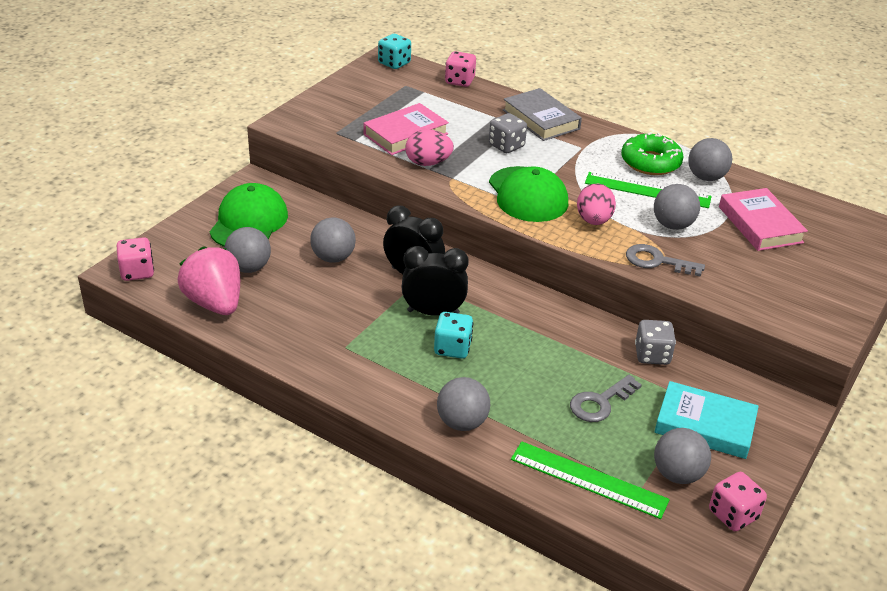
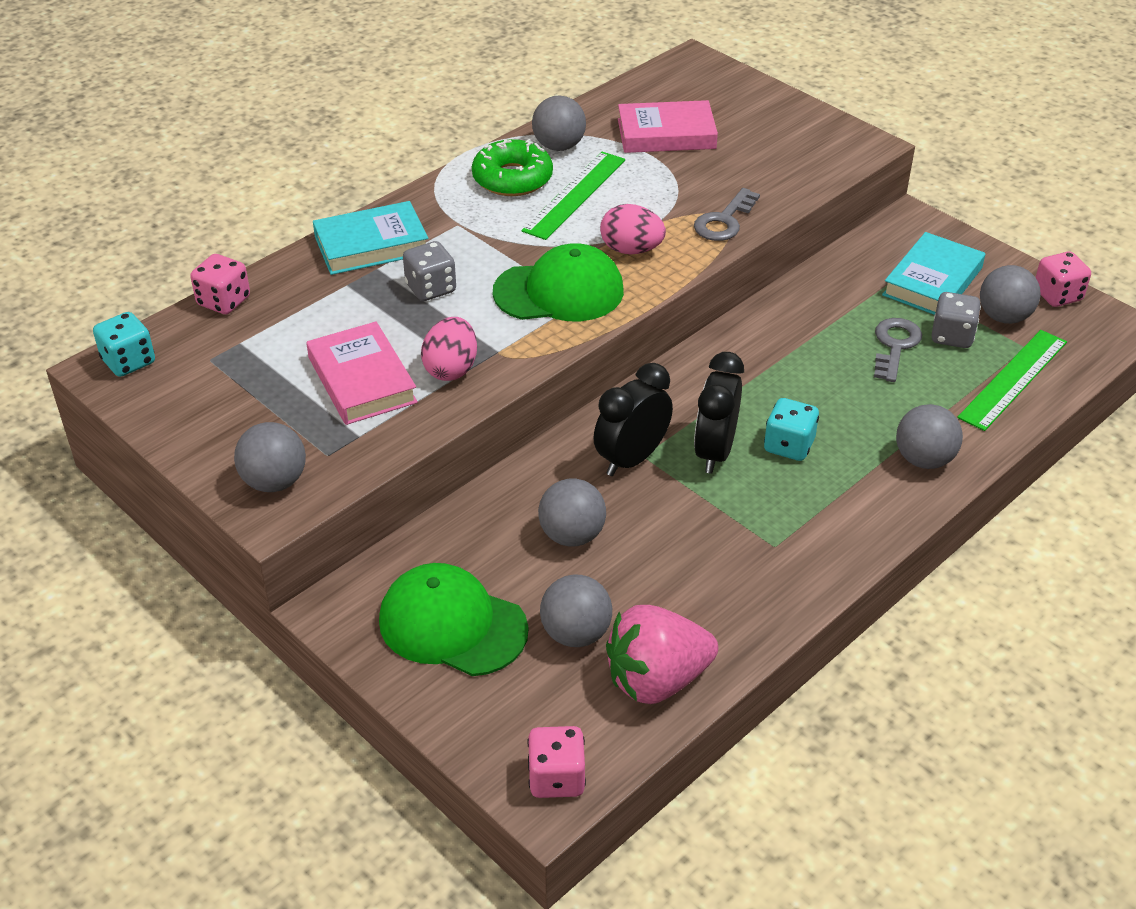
camera: 75 degrees left, 5 degrees up
grey book [503,88,582,141] -> turquoise book [313,201,428,275]
grey key [570,375,642,422] -> grey key turned 135 degrees counterclockwise [874,318,922,382]
grey dice [635,320,676,365] -> grey dice moved to [931,292,981,348]
grey ball [654,184,700,230] -> grey ball moved to [234,422,306,492]

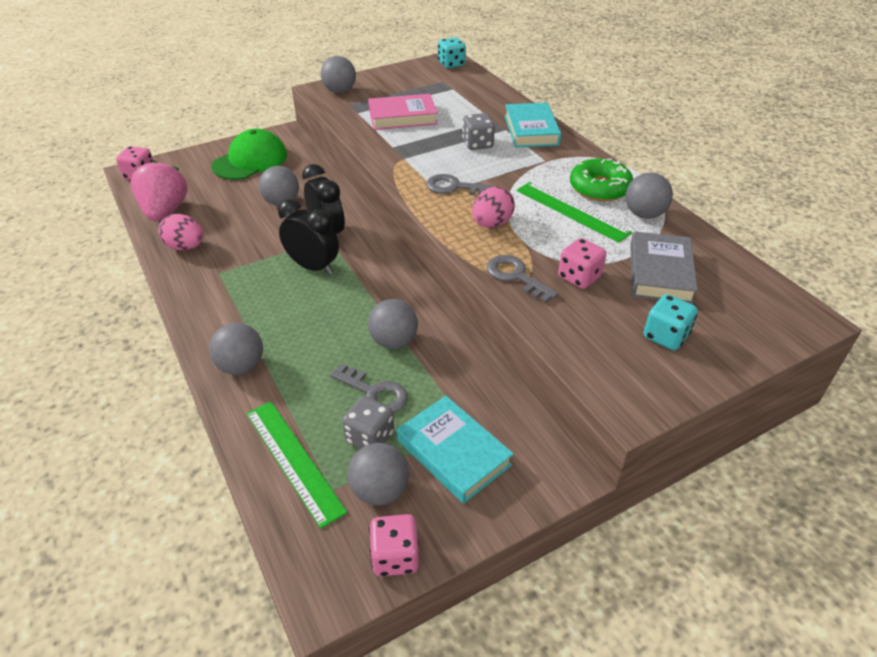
camera: 105 degrees right, 0 degrees up
pink dice [190,254,250,314] -> pink dice moved to [558,238,606,289]
pink egg [421,317,477,381] -> pink egg moved to [158,214,203,250]
green cap [493,243,624,321] -> grey key [426,174,496,195]
grey ball [540,574,612,647] -> grey ball moved to [368,299,418,349]
pink book [618,100,718,153] -> grey book [630,231,698,304]
turquoise dice [764,398,819,461] -> turquoise dice moved to [643,294,698,350]

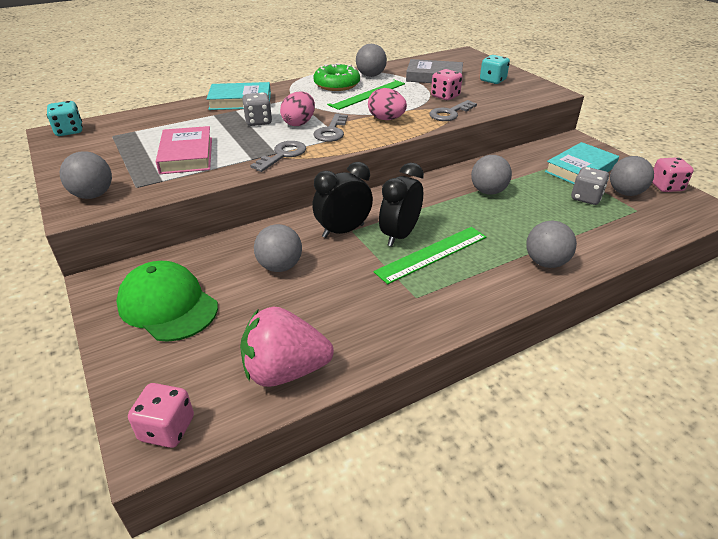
camera: 90 degrees left, 5 degrees down
pink egg [158,214,203,250] -> pink egg moved to [280,92,315,126]
green ruler [246,401,347,529] -> green ruler moved to [373,227,486,284]
grey key [330,363,408,413] -> grey key moved to [250,141,306,172]

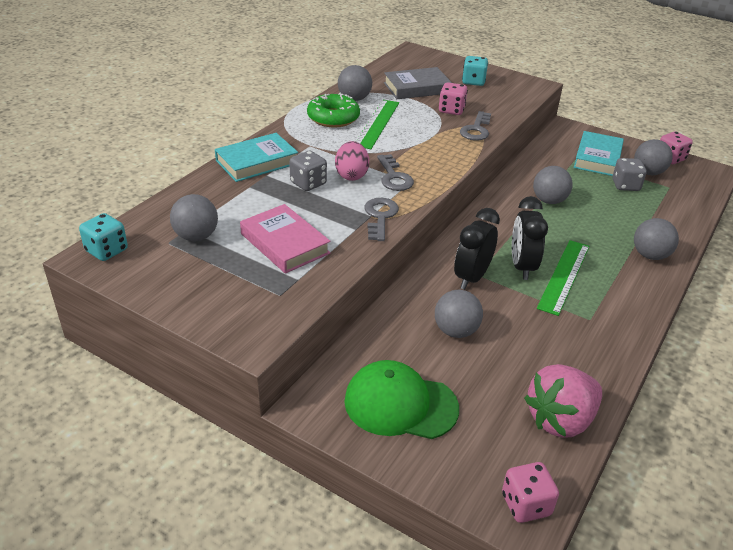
camera: 30 degrees left, 0 degrees up
grey ball [60,151,112,199] -> grey ball moved to [170,194,218,241]
pink egg [368,88,407,120] -> none

